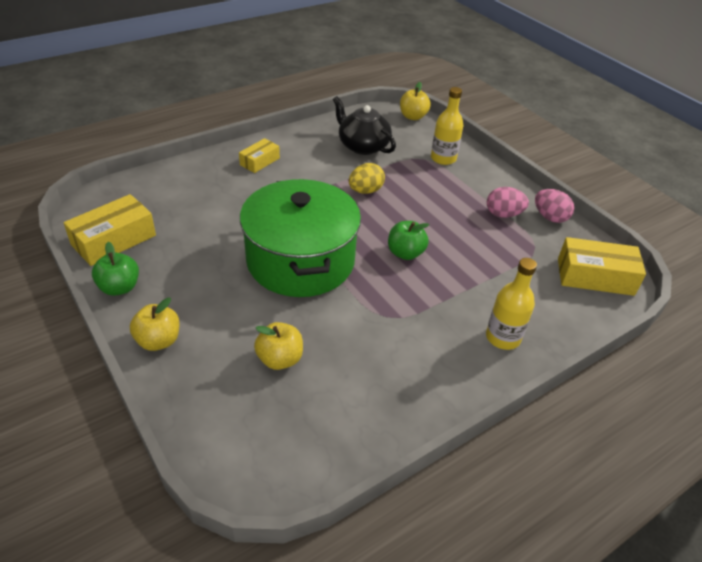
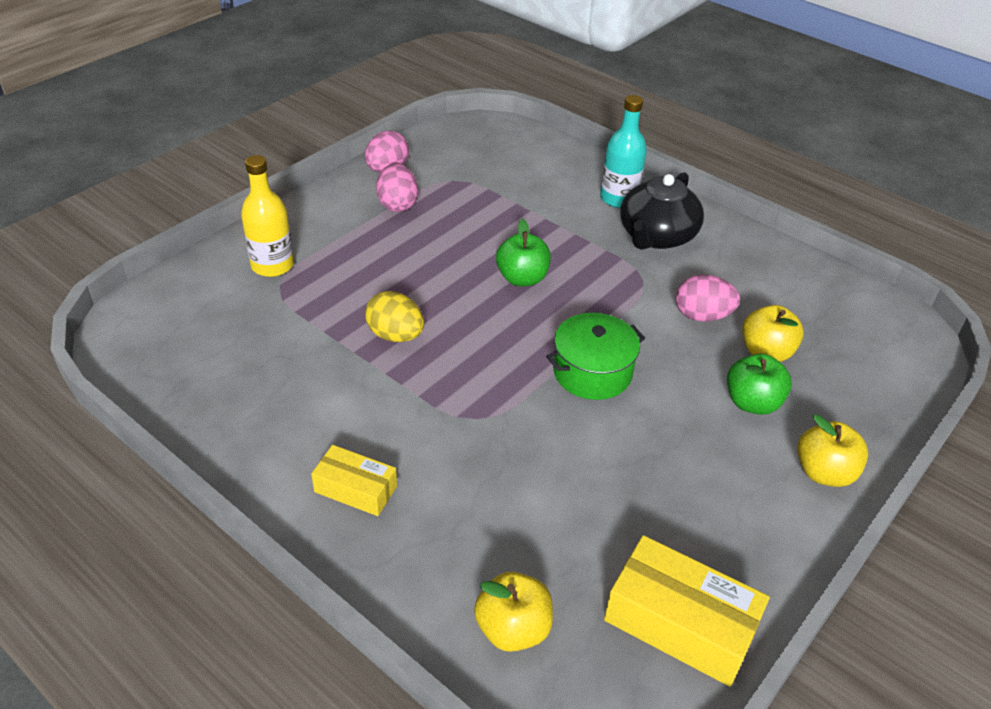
camera: 105 degrees left, 0 degrees up
green apple [92,242,139,296] -> green apple moved to [727,354,792,415]
green pot [240,179,361,297] -> green pot [546,313,645,400], size x0.50
black teapot [333,96,396,155] -> black teapot moved to [620,172,704,250]
yellow apple [400,82,431,120] -> yellow apple moved to [474,572,553,652]
yellow bottle [486,258,537,350] -> turquoise bottle [600,95,647,208]
yellow box [558,237,646,296] -> none
none -> pink egg [676,275,740,322]

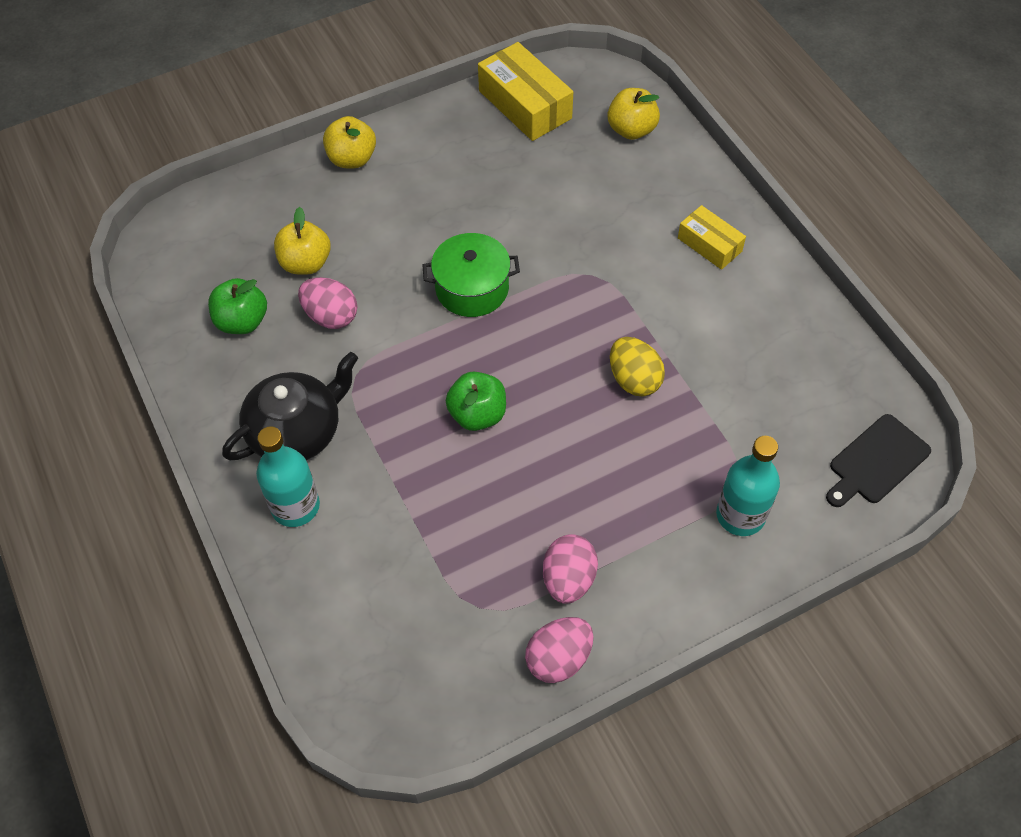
camera: 155 degrees left, 15 degrees up
yellow bottle [241,155,294,277] -> turquoise bottle [716,436,780,536]
green apple [727,354,792,415] -> green apple moved to [208,278,267,334]
none -> black cutting board [826,414,931,507]

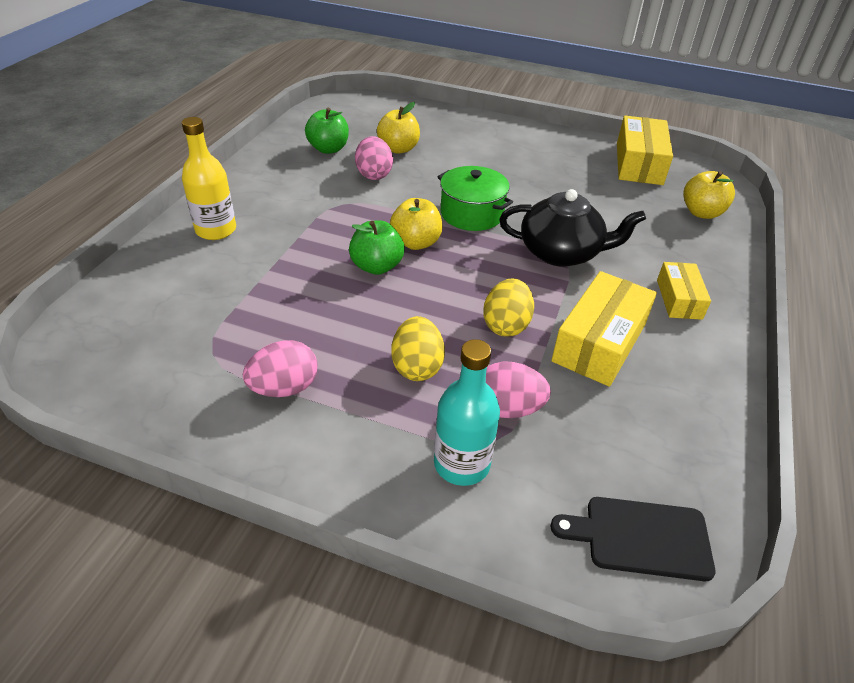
camera: 45 degrees right, 15 degrees down
black teapot [222,352,358,460] -> black teapot moved to [499,189,646,267]
turquoise bottle [256,426,320,527] -> yellow bottle [182,117,236,240]
yellow apple [323,116,376,168] -> yellow apple moved to [390,198,442,250]
pink egg [525,617,594,683] -> pink egg moved to [486,361,551,418]
none -> yellow egg [392,316,445,381]
none -> yellow box [551,271,657,387]

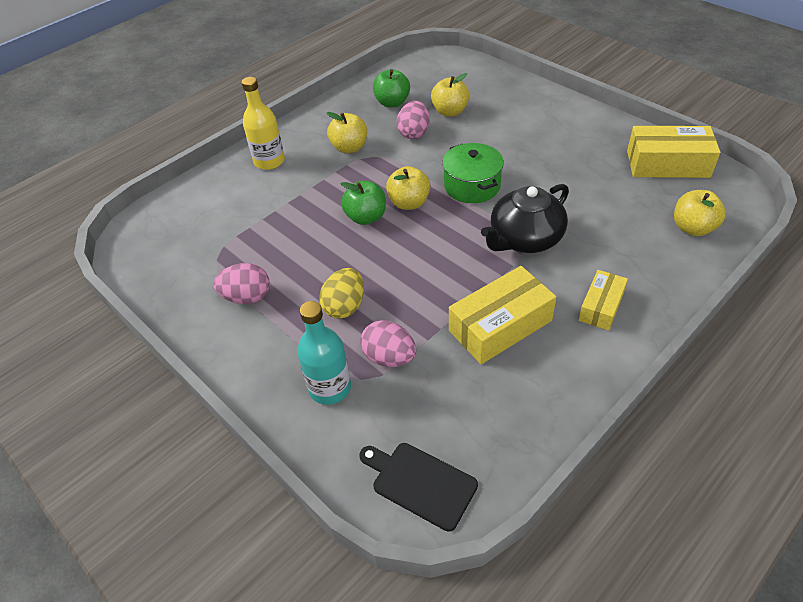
camera: 30 degrees right, 5 degrees up
yellow egg [483,278,534,337] -> none
black teapot [499,189,646,267] -> black teapot turned 105 degrees clockwise [481,184,569,253]
yellow box [617,116,673,185] -> yellow box turned 60 degrees clockwise [627,126,720,178]
none -> yellow apple [327,112,367,153]

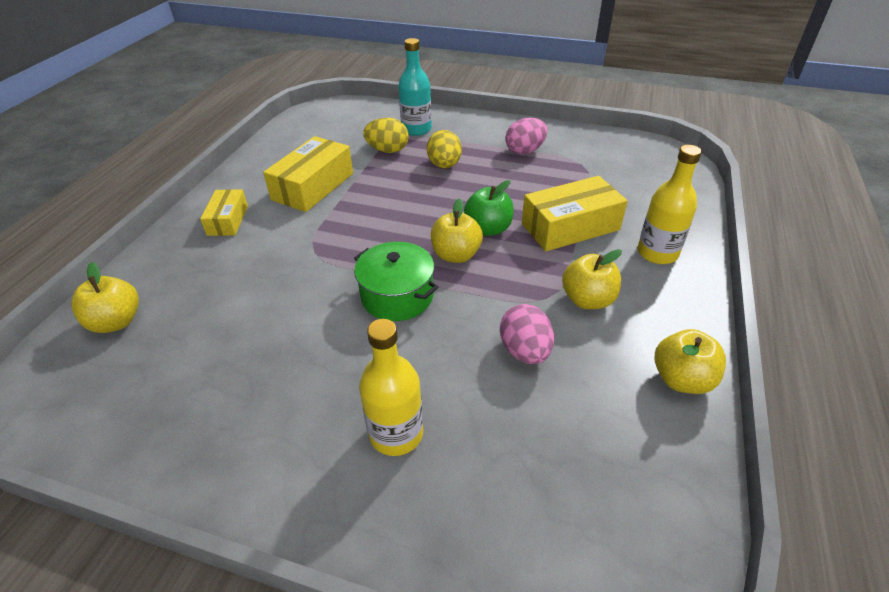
camera: 150 degrees right, 5 degrees down
black cutting board [359,443,478,531] -> none
pink egg [360,320,416,367] -> yellow egg [363,118,409,153]
green apple [373,69,410,107] -> none
yellow apple [431,73,470,117] -> yellow apple moved to [655,329,726,394]
black teapot [481,184,569,253] -> none
yellow box [627,126,720,178] -> yellow box moved to [522,176,628,251]
none -> yellow bottle [359,319,423,456]

